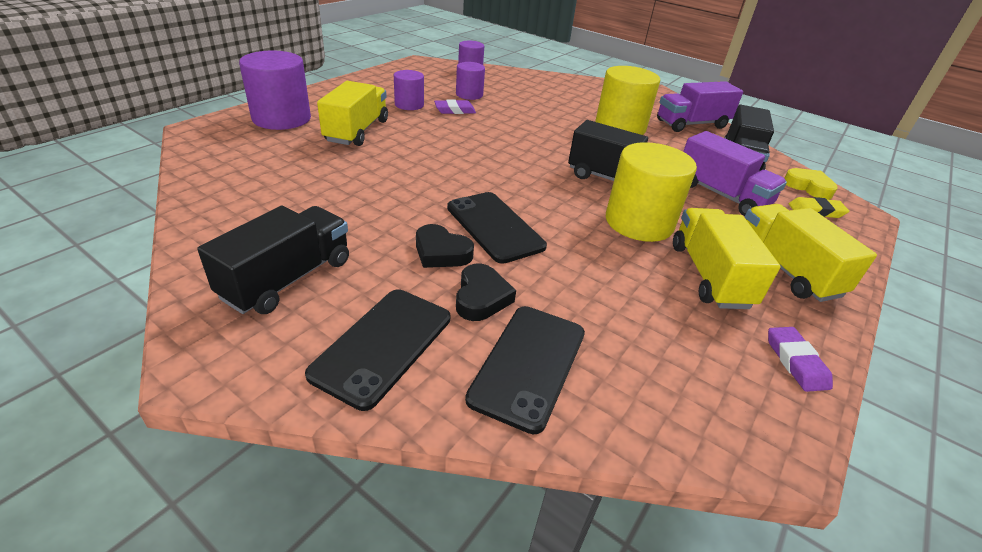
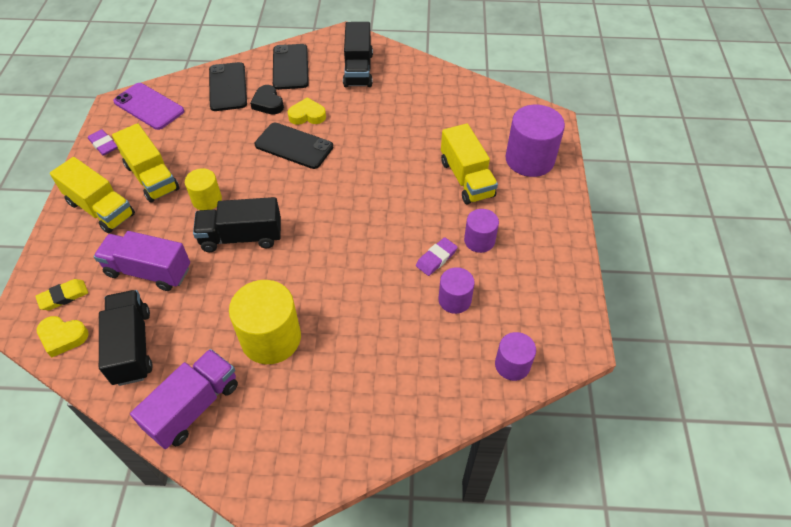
camera: 150 degrees right, 15 degrees up
black heart [416,224,474,268] -> yellow heart [287,97,326,125]
yellow cylinder [606,142,697,242] -> yellow cylinder [185,168,222,210], size x0.57
none -> purple phone [113,83,184,130]

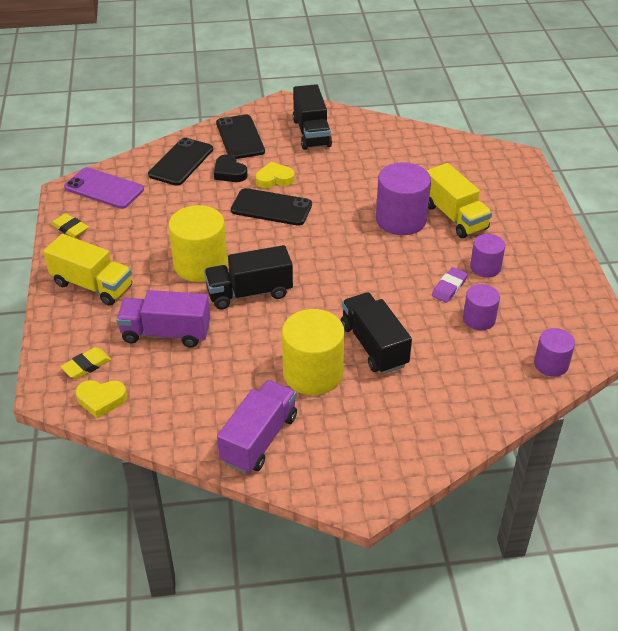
camera: 10 degrees left, 10 degrees down
purple eraser [88,130,118,156] -> yellow eraser [51,213,89,238]
black truck [99,290,153,386] -> black truck moved to [341,292,412,374]
yellow truck [112,123,180,203] -> none
yellow cylinder [185,168,222,210] -> yellow cylinder [169,205,227,282], size x1.74
black phone [209,62,247,111] -> black phone turned 45 degrees clockwise [148,137,213,186]
purple cylinder [505,105,565,177] -> purple cylinder moved to [376,162,431,235]

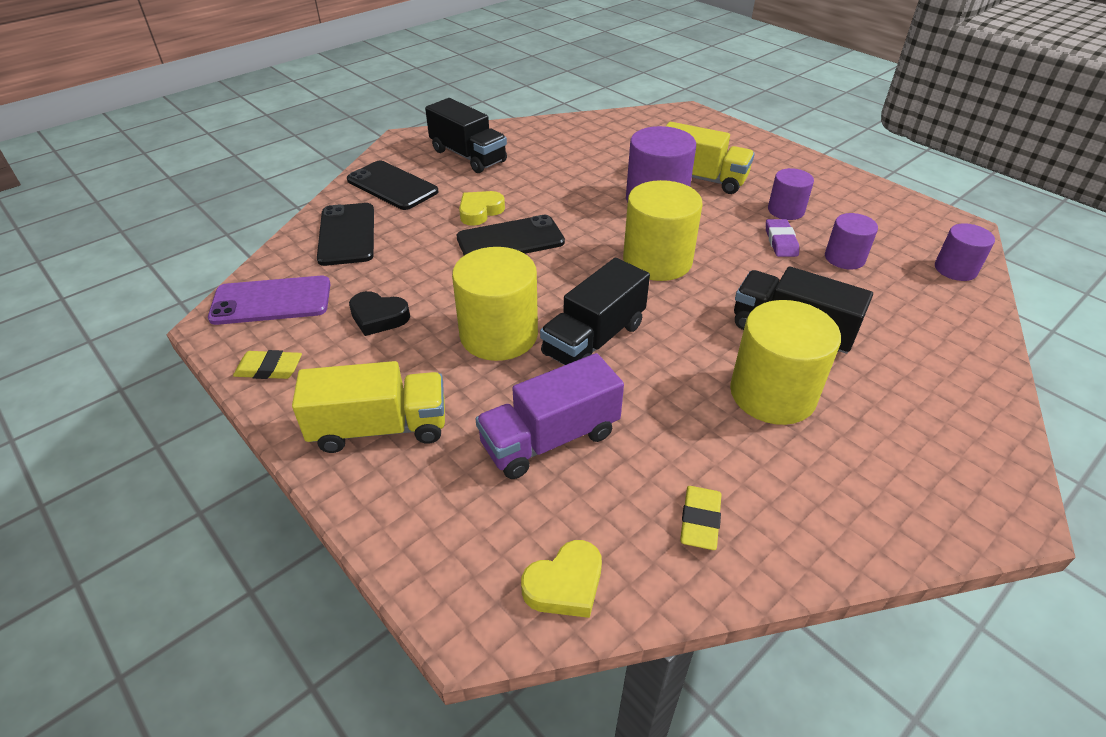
camera: 35 degrees left, 0 degrees up
yellow eraser [61,347,111,379] -> yellow eraser moved to [680,486,722,550]
black heart [214,154,247,182] -> black heart moved to [349,291,410,336]
purple truck [217,380,297,474] -> none
none -> yellow cylinder [623,180,703,281]

